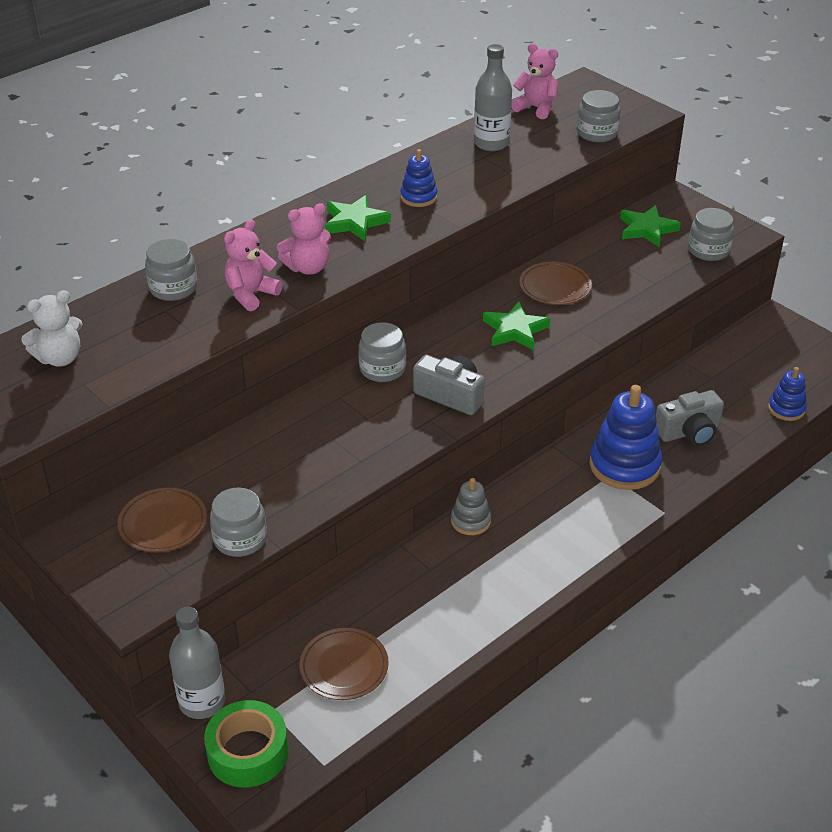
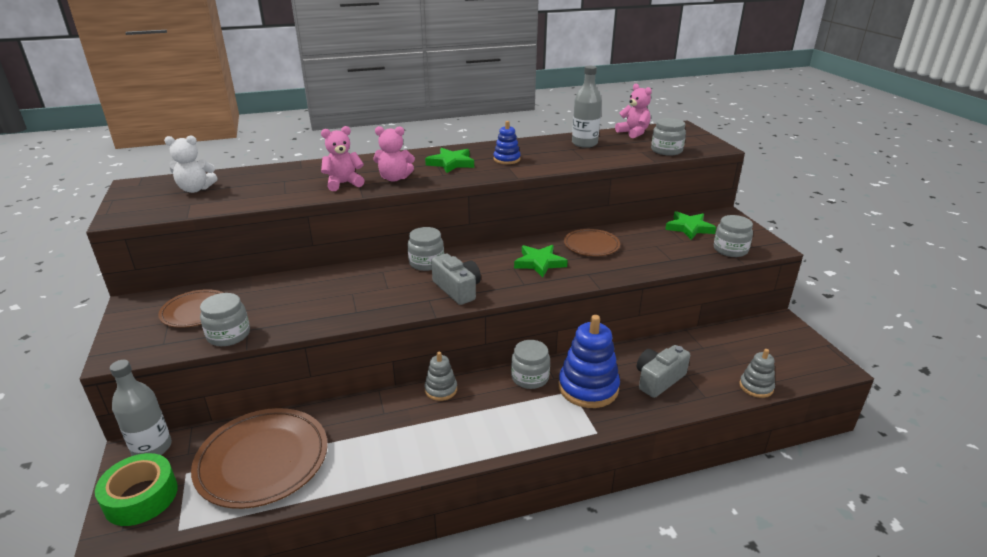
camera: 25 degrees right, 10 degrees down
grey jar [145,239,197,301] -> grey jar moved to [511,340,550,389]
brown plate [300,628,389,700] -> brown plate [191,408,328,509], size x1.75
grey camera [656,390,724,446] -> grey camera turned 135 degrees clockwise [637,345,690,398]
blue stacking toy [768,367,807,421] -> grey stacking toy [740,349,775,398]

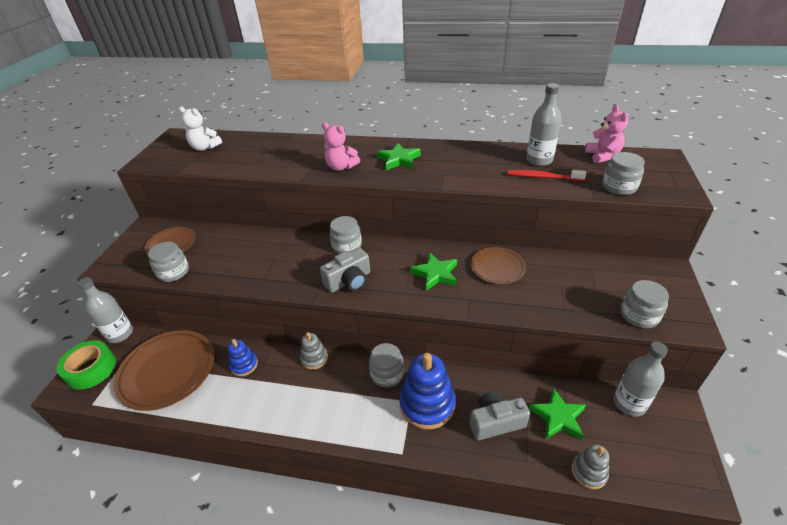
camera: 30 degrees right, 10 degrees up
pink teddy bear [321,126,365,191] -> none
grey camera [431,254,481,305] -> grey camera turned 60 degrees clockwise [320,248,370,293]
blue stacking toy [493,121,521,164] -> blue stacking toy moved to [228,339,258,376]
green star [665,211,716,240] -> green star moved to [529,387,586,440]
none -> red toothbrush [507,170,586,181]
none -> grey bottle [614,342,668,417]

